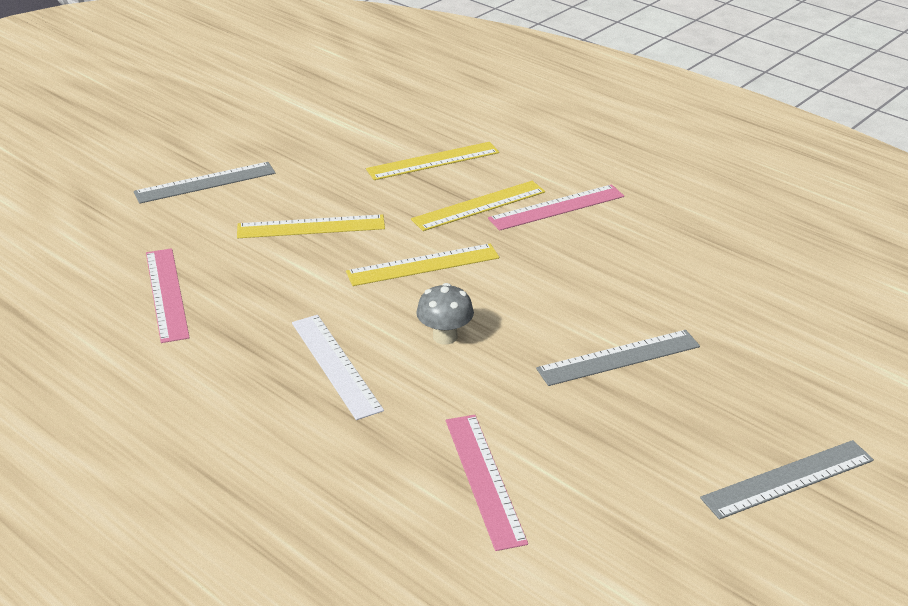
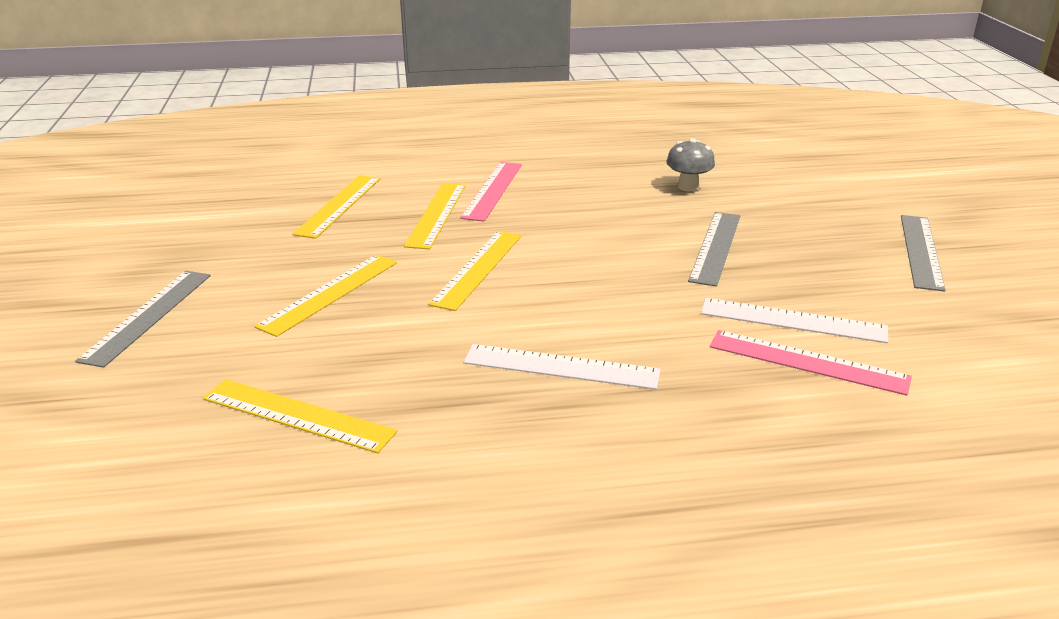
camera: 50 degrees left, 5 degrees down
pink ruler [146,248,190,343] -> yellow ruler [203,379,397,453]
grey mushroom [416,283,474,345] -> grey mushroom moved to [666,138,715,191]
none -> white ruler [701,298,888,343]

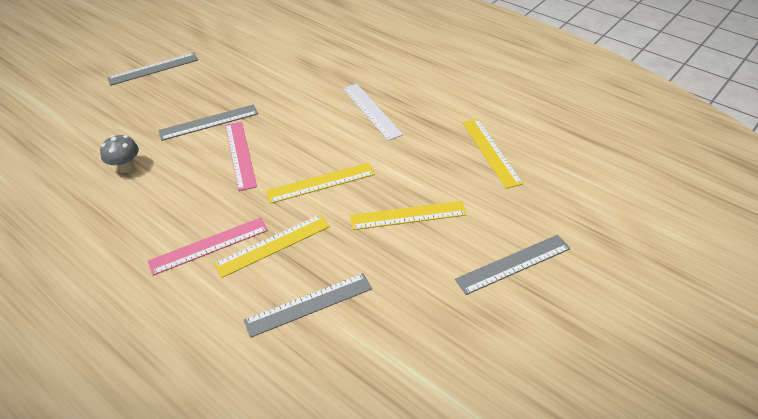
camera: 130 degrees left, 15 degrees up
yellow ruler [292,175,380,239] -> grey ruler [244,273,372,338]
white ruler [701,298,888,343] -> none
pink ruler [710,330,912,396] -> pink ruler moved to [225,122,257,191]

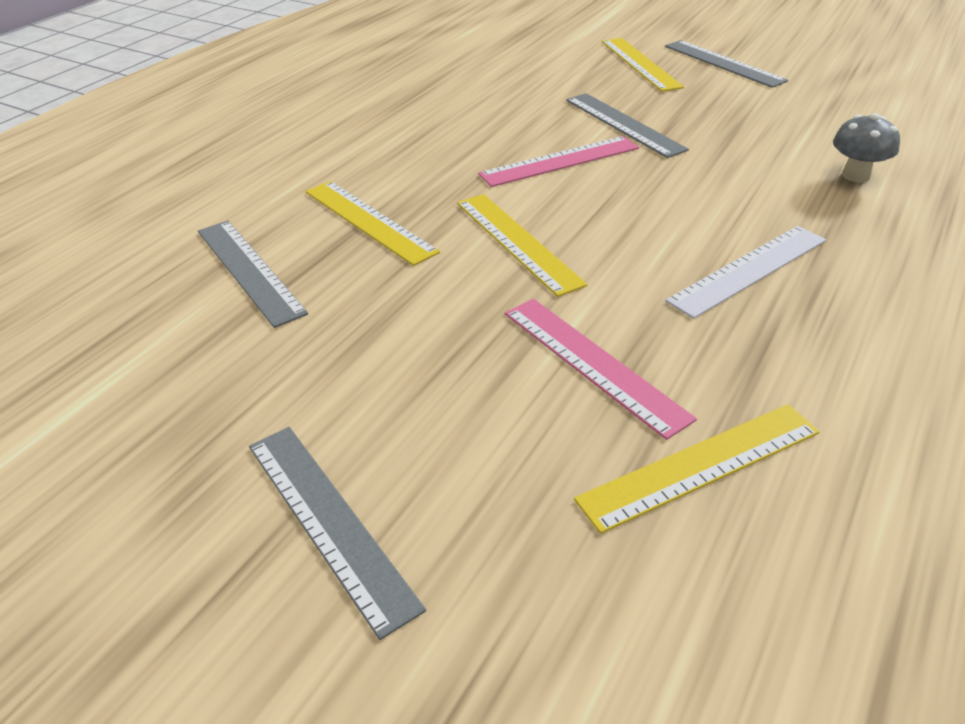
camera: 80 degrees right, 5 degrees down
grey mushroom [100,135,139,173] -> grey mushroom moved to [833,113,900,182]
pink ruler [148,217,268,276] -> pink ruler moved to [505,299,697,440]
yellow ruler [350,201,467,230] -> yellow ruler moved to [602,38,684,92]

